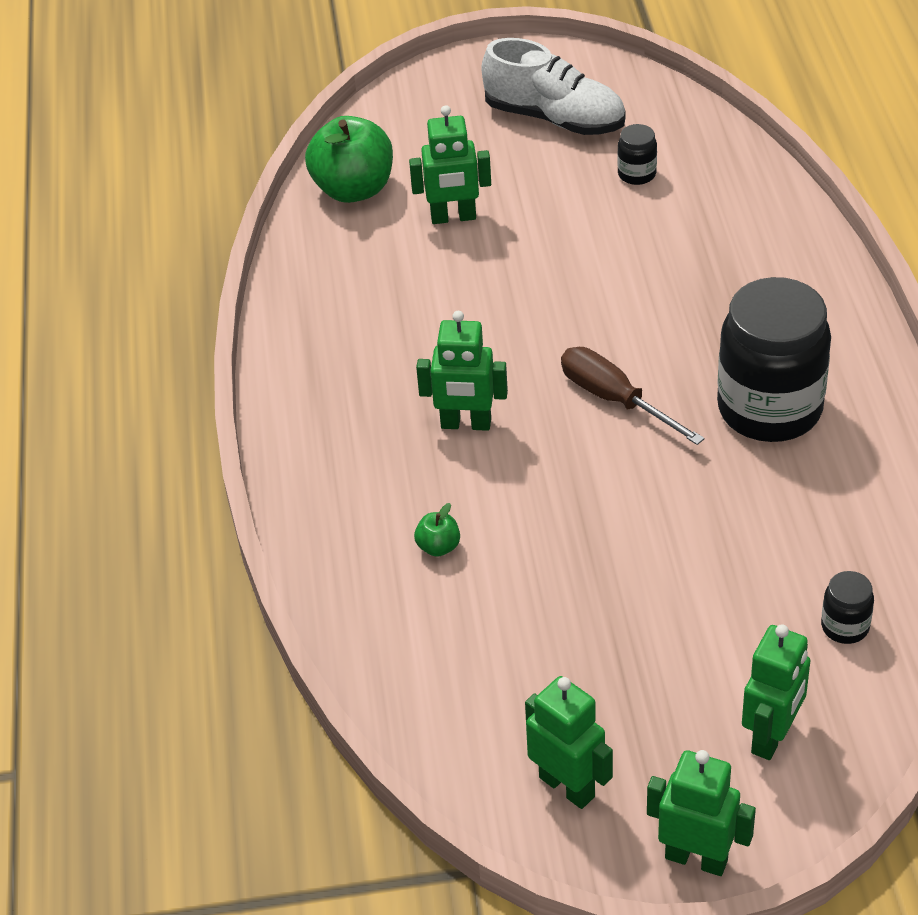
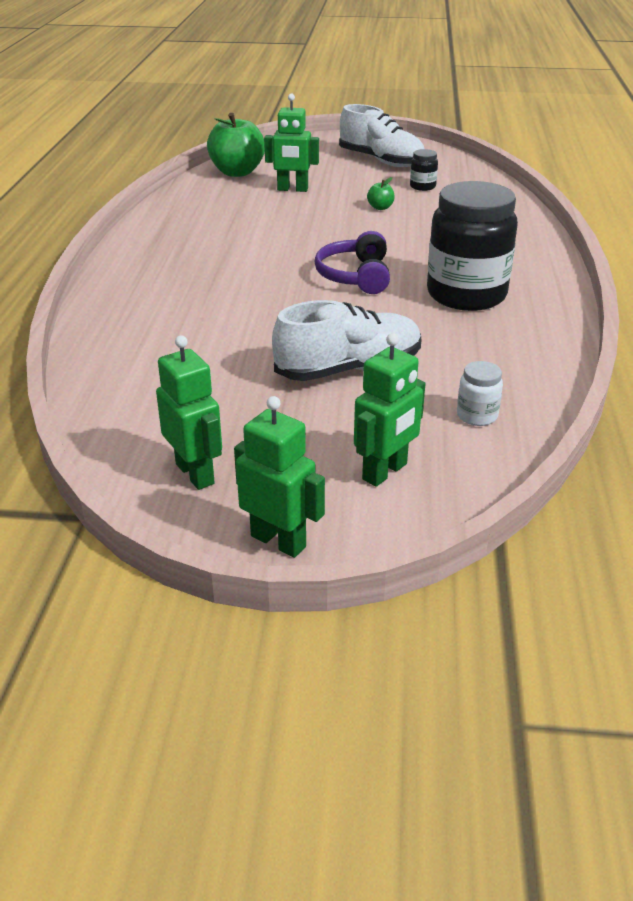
camera: 10 degrees right, 10 degrees down
green apple [414,503,460,557] -> green apple moved to [367,177,395,210]
green robot [416,311,508,431] -> none
brown screwdriver [561,347,705,445] -> purple headphones [315,231,390,294]
black jar [821,571,874,644] -> white jar [457,361,503,426]
none -> white shoe [272,300,421,381]

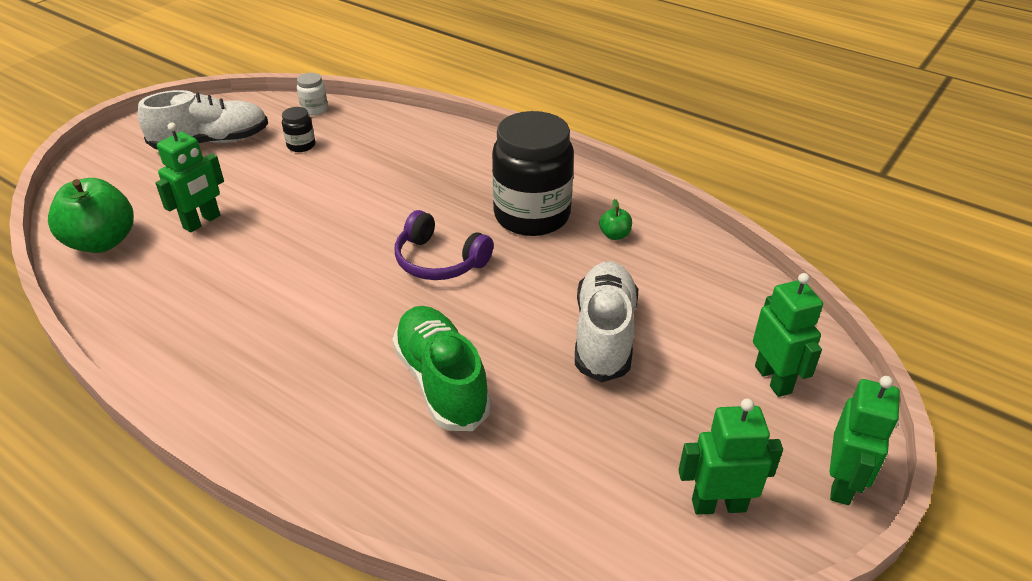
camera: 60 degrees left, 5 degrees up
green robot [234,396,325,558] -> green robot turned 135 degrees clockwise [830,376,900,505]
green apple [367,177,395,210] -> green apple moved to [599,199,632,240]
white jar [457,361,503,426] -> white jar moved to [297,73,328,116]
none -> green shoe [392,306,492,431]

